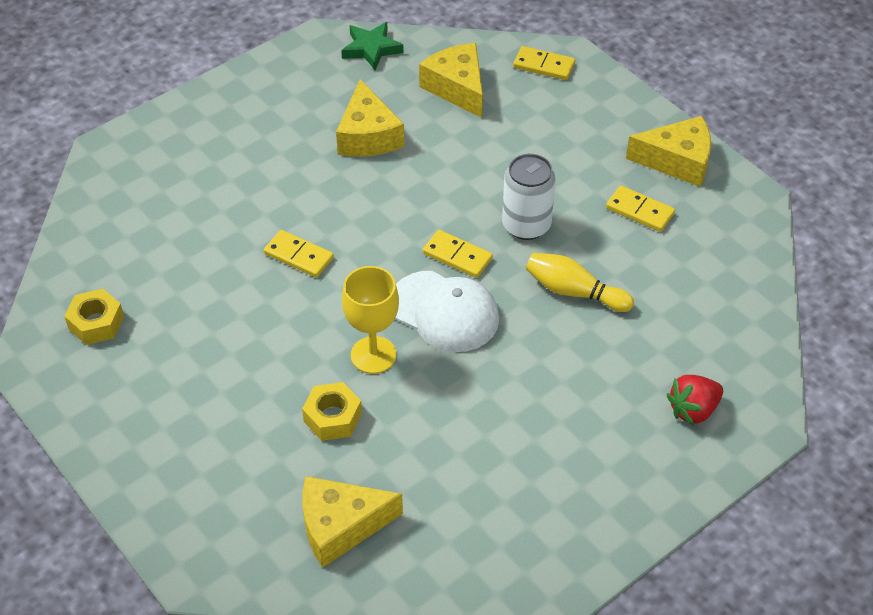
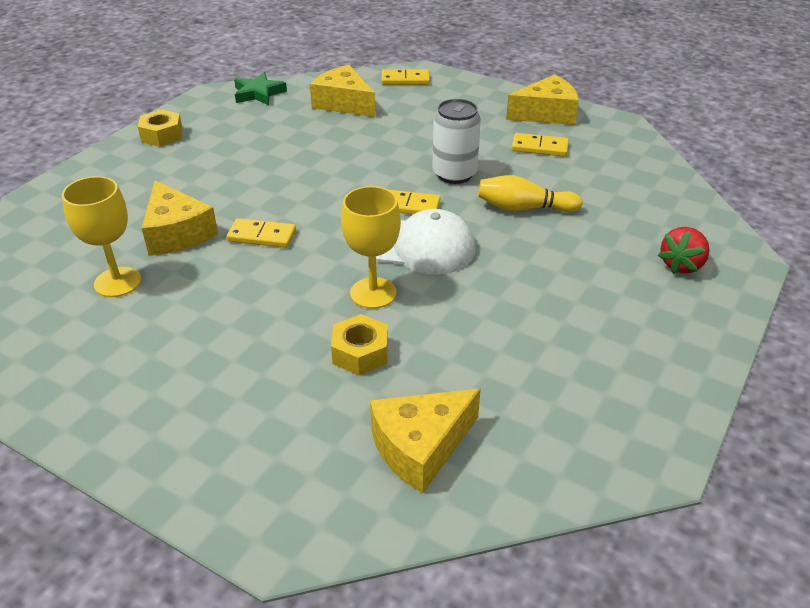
camera: 20 degrees left, 10 degrees down
yellow nut [64,289,124,345] -> yellow nut moved to [138,109,183,147]
yellow cheese [336,79,405,156] -> yellow cheese moved to [142,180,218,256]
none -> yellow goblet [62,176,141,297]

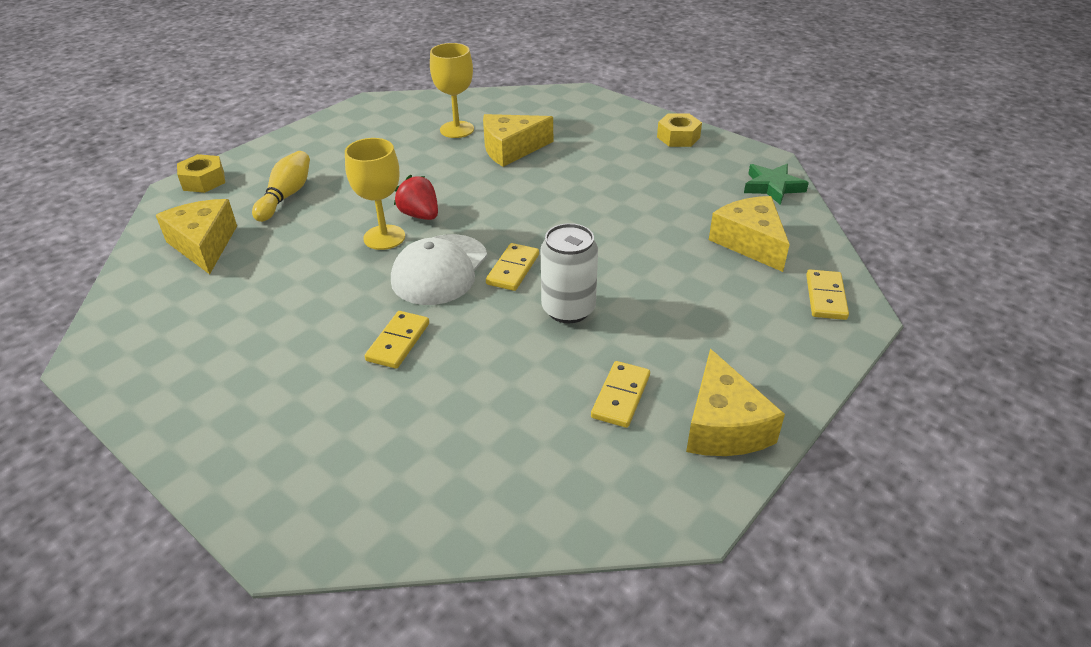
camera: 100 degrees right, 0 degrees up
yellow domino [227,218,296,248] -> yellow domino moved to [365,311,429,369]
yellow cheese [310,65,375,117] -> yellow cheese turned 75 degrees counterclockwise [709,196,790,272]
yellow nut [331,314,388,375] -> yellow nut moved to [177,154,225,193]
yellow bowling pin [478,175,583,213] -> yellow bowling pin moved to [252,151,310,222]
red strawberry [658,227,710,274] -> red strawberry moved to [394,175,438,220]

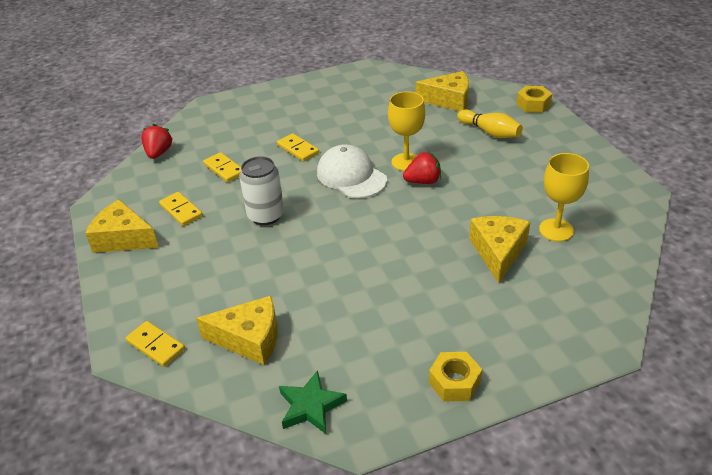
camera: 120 degrees right, 0 degrees up
yellow domino [486,243,539,291] -> yellow domino moved to [203,152,241,182]
none -> red strawberry [141,124,173,159]

